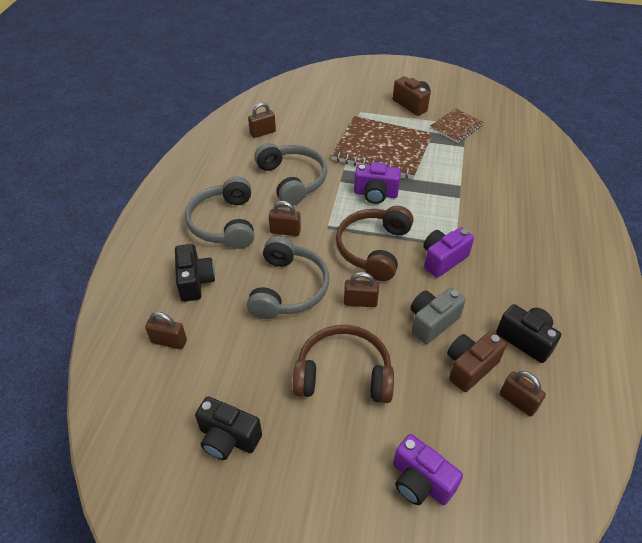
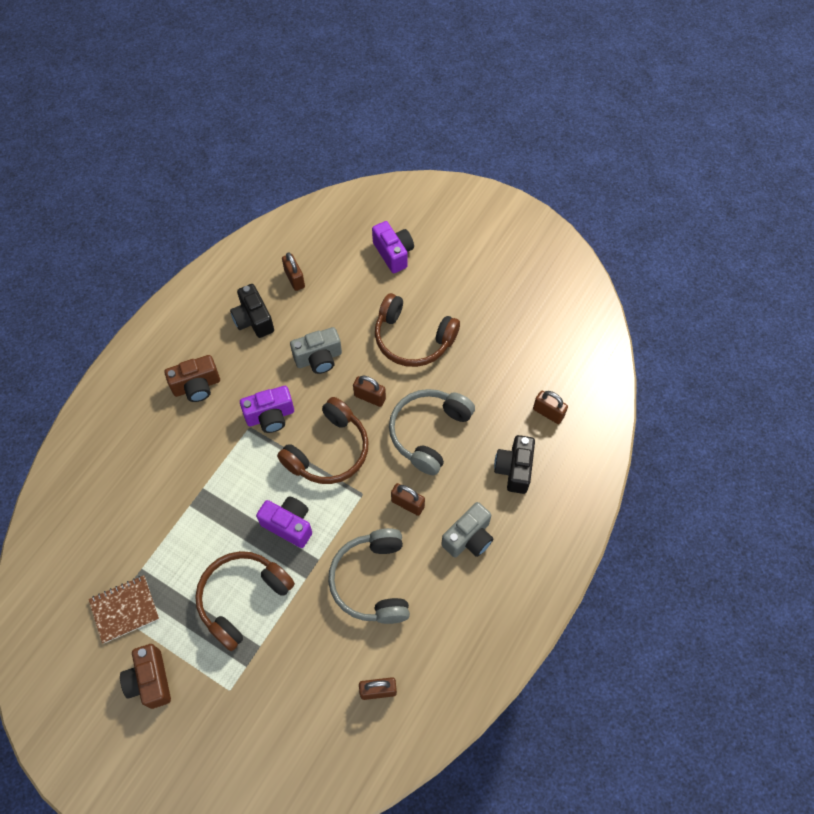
camera: 160 degrees left, 15 degrees up
grey headphones [185,177,254,249] -> grey camera [441,502,493,558]
black camera [195,397,262,460] -> none
brown notebook [332,116,432,179] -> brown headphones [195,551,295,651]
brown camera [447,331,507,392] -> brown camera moved to [164,355,220,402]

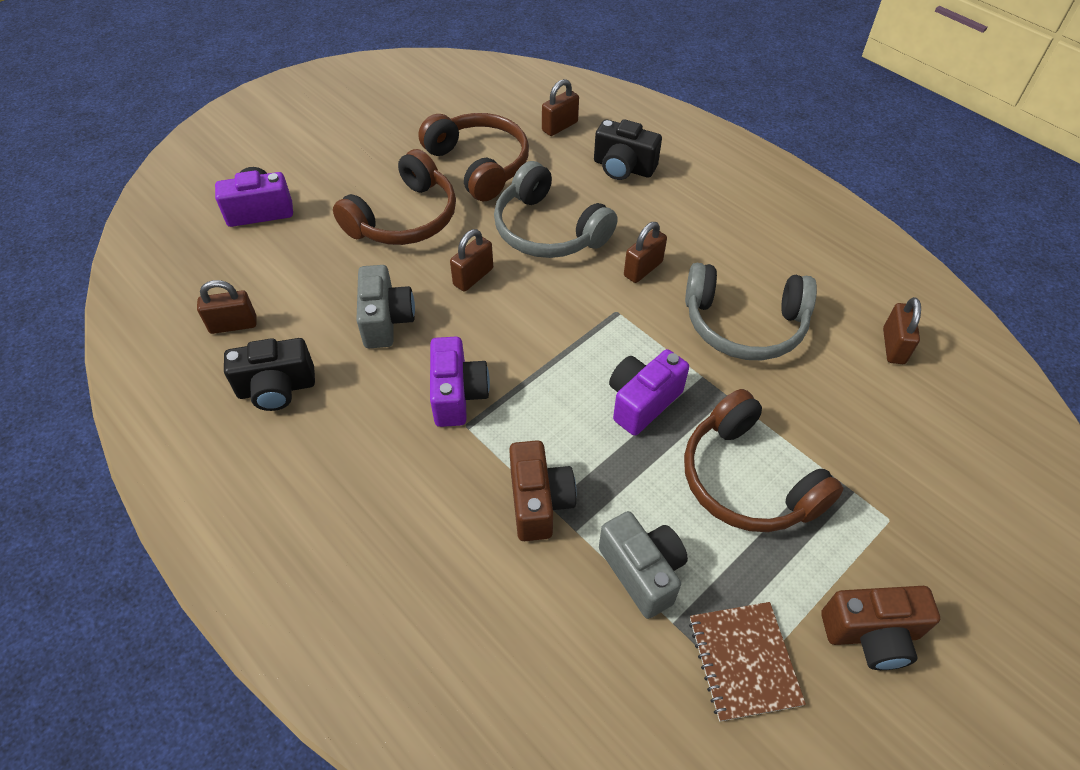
camera: 75 degrees left, 10 degrees down
brown camera [164,355,220,402] -> brown camera moved to [509,440,577,541]
brown headphones [277,397,369,484] -> brown headphones moved to [418,113,529,201]
grey camera [441,502,493,558] -> grey camera moved to [599,511,688,619]

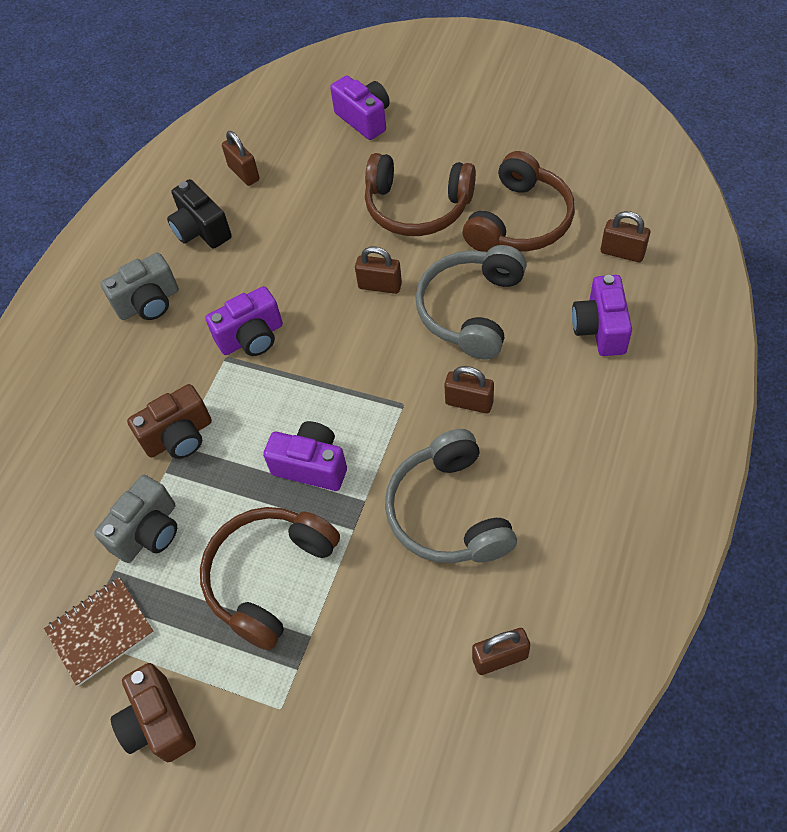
camera: 70 degrees right, 5 degrees up
grey camera [356,265,415,348] -> grey camera moved to [101,253,179,320]
black camera [594,119,662,180] -> purple camera [572,275,632,356]

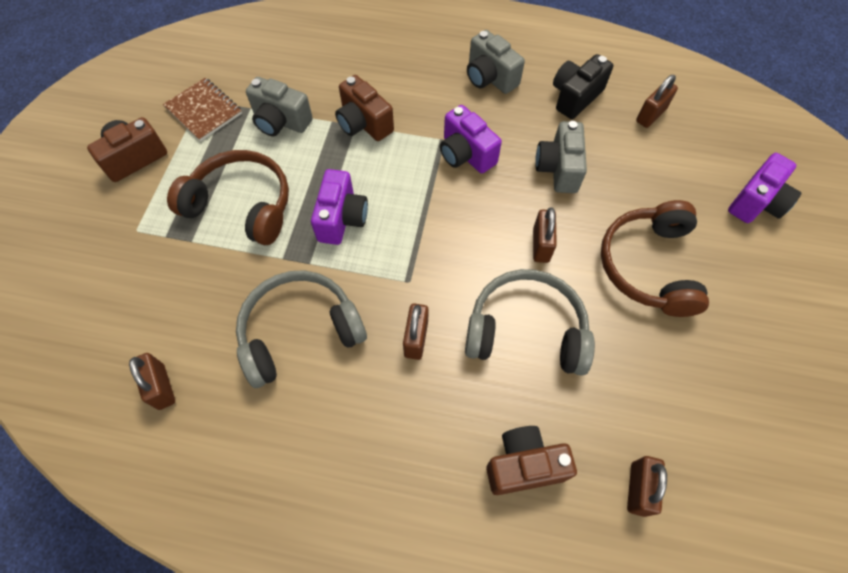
camera: 75 degrees right, 5 degrees up
brown headphones [463,151,575,252] -> none
purple camera [572,275,632,356] -> brown camera [486,426,577,495]
none -> grey camera [535,121,587,193]

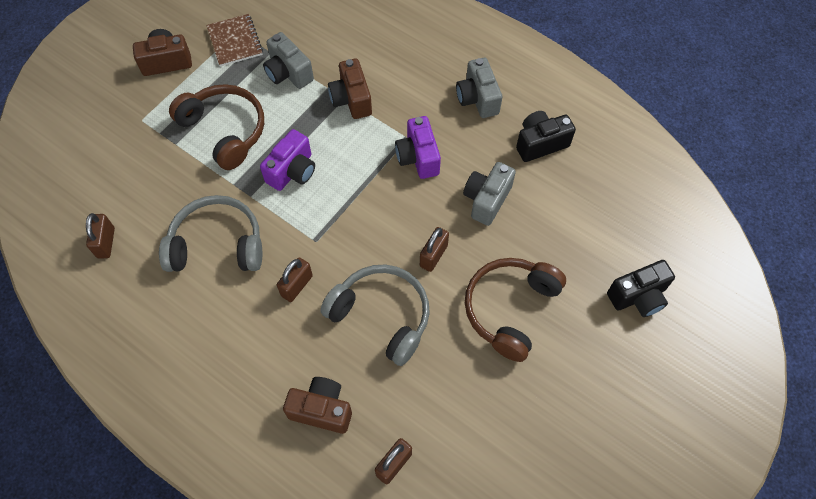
camera: 25 degrees right, 0 degrees up
brown padlock [636,75,678,128] -> none
purple camera [728,153,802,223] -> black camera [607,260,675,317]

